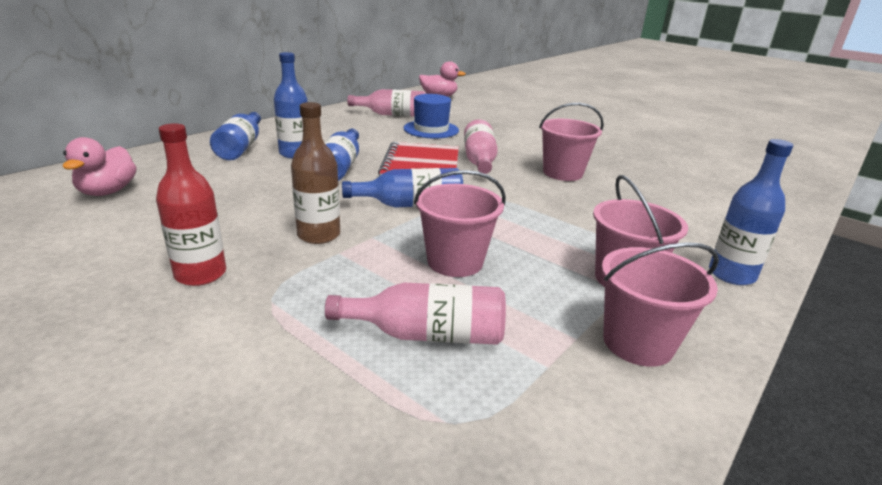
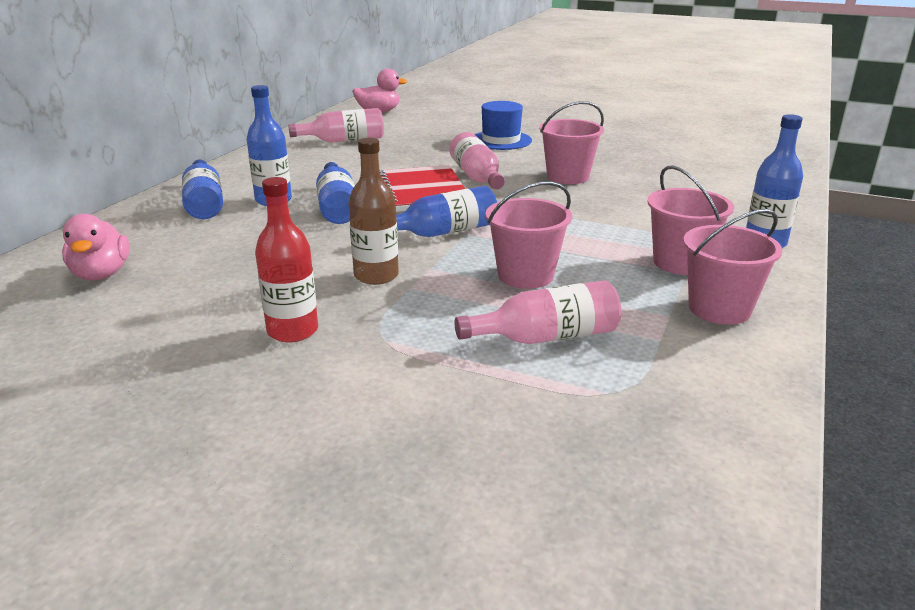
camera: 15 degrees left, 0 degrees up
blue hat [403,94,459,139] -> blue hat moved to [474,101,532,150]

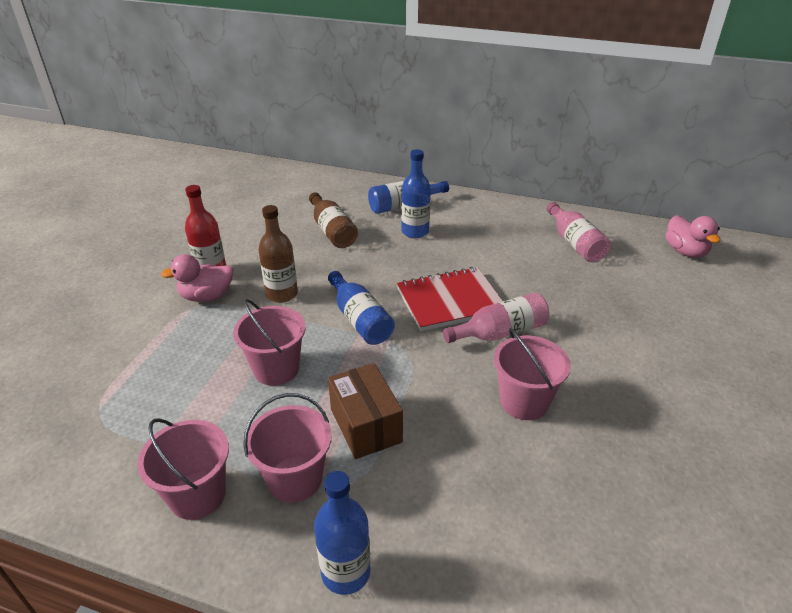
camera: 85 degrees right, 10 degrees up
pink duck [62,214,130,280] -> pink duck moved to [161,254,233,302]
blue bottle [316,162,355,224] -> none
pink bottle [454,280,621,344] -> none
blue hat [474,101,532,150] -> none
none -> brown bottle [309,192,358,248]
none -> brown box [328,363,403,459]

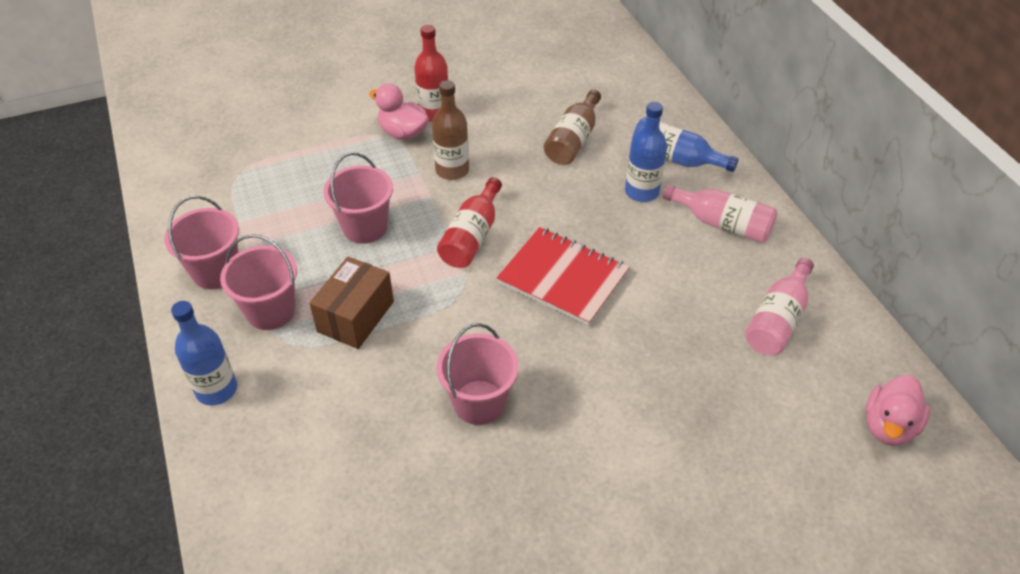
camera: 50 degrees right, 10 degrees up
blue bottle [328,271,395,345] -> red bottle [437,177,502,268]
pink bottle [443,293,549,343] -> pink bottle moved to [663,184,778,243]

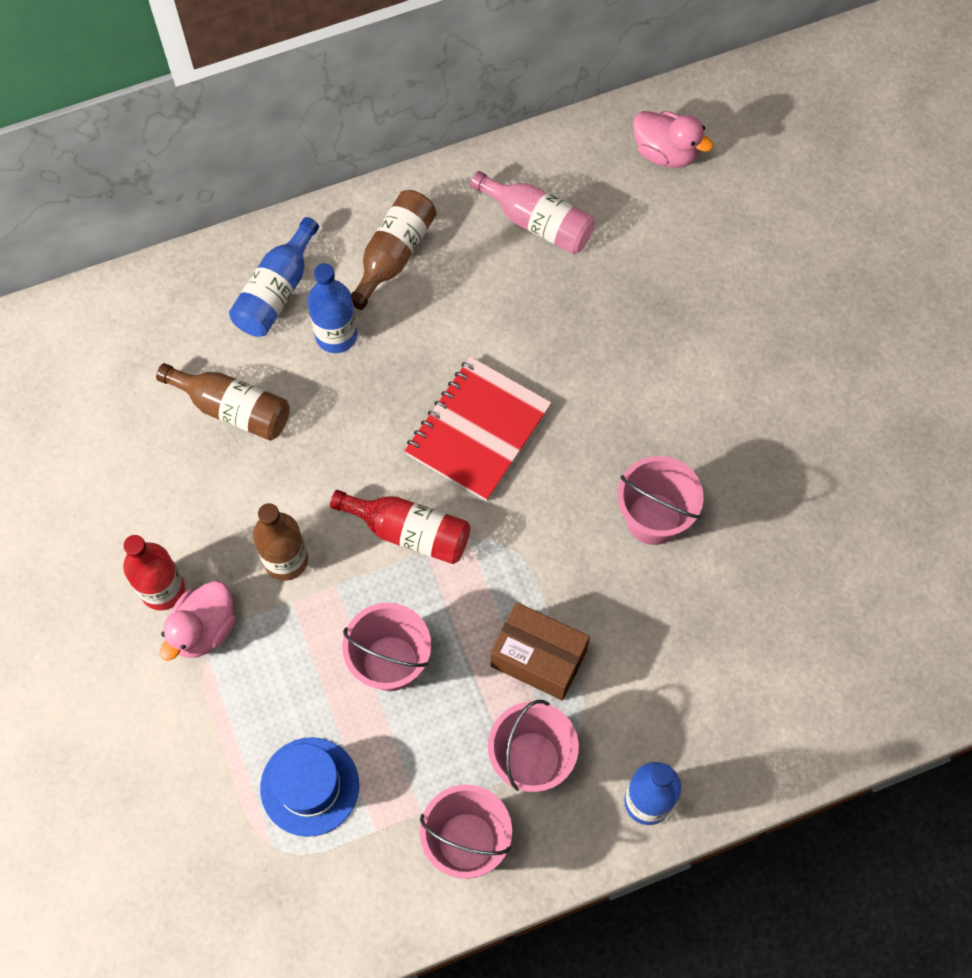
camera: 90 degrees left, 20 degrees up
pink bottle [663,184,778,243] -> brown bottle [351,190,436,310]
none -> blue hat [260,737,359,837]

